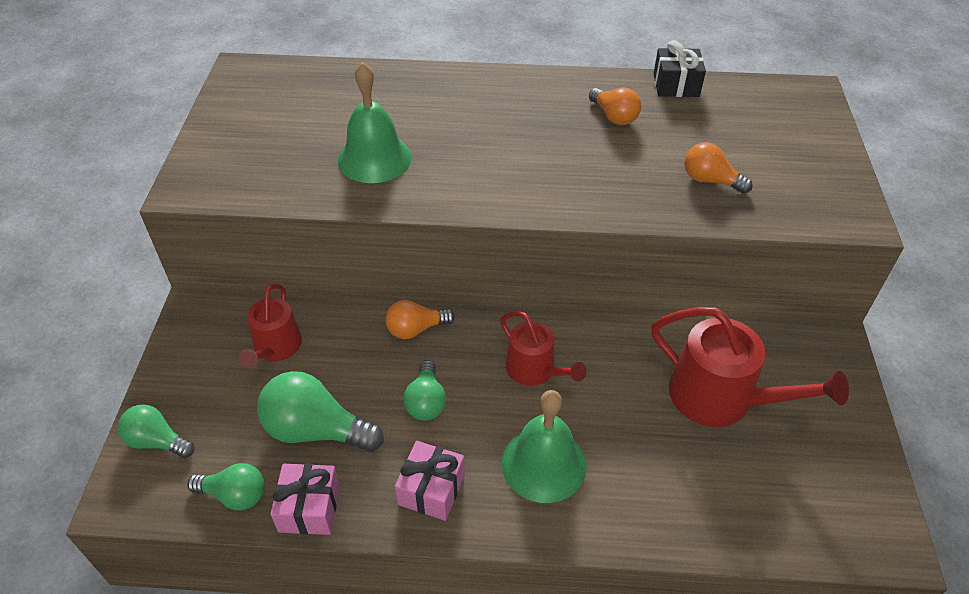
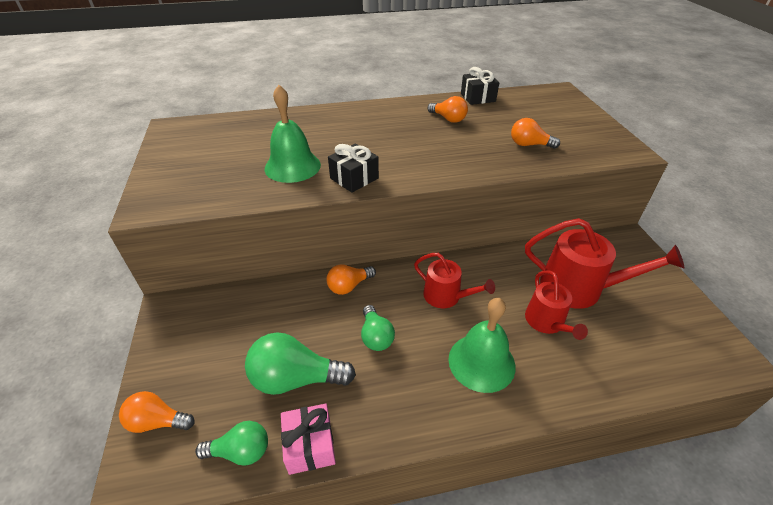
camera: 15 degrees left, 5 degrees down
green light bulb [118,405,194,458] -> orange light bulb [119,391,195,433]
red watering can [239,284,302,368] -> red watering can moved to [525,271,588,340]
pink gift [395,441,465,521] -> none
none -> black gift [328,144,379,193]

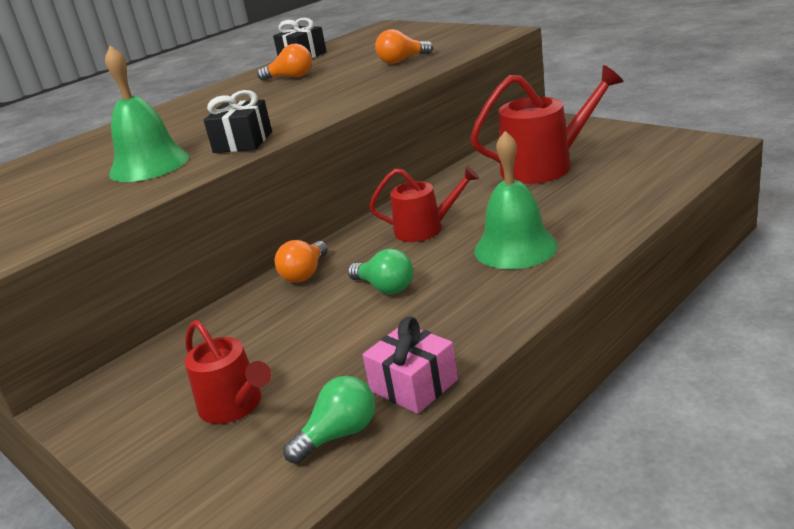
camera: 30 degrees left, 15 degrees down
orange light bulb [119,391,195,433] -> none
green light bulb [245,332,356,395] -> none
red watering can [525,271,588,340] -> red watering can moved to [185,320,271,424]

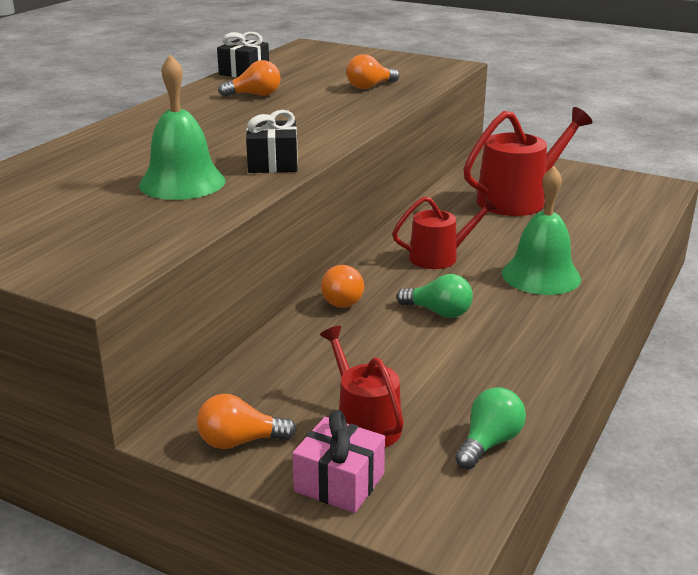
camera: 20 degrees left, 0 degrees up
red watering can [185,320,271,424] -> red watering can turned 150 degrees counterclockwise [320,326,404,448]
pink gift [362,317,458,414] -> pink gift moved to [292,410,385,513]
none -> orange light bulb [197,394,297,449]

